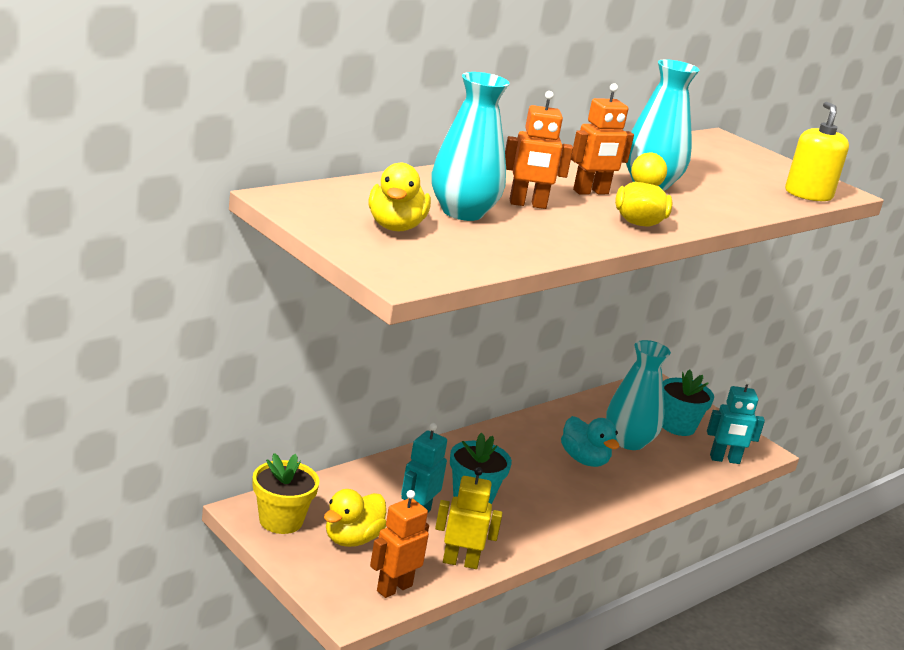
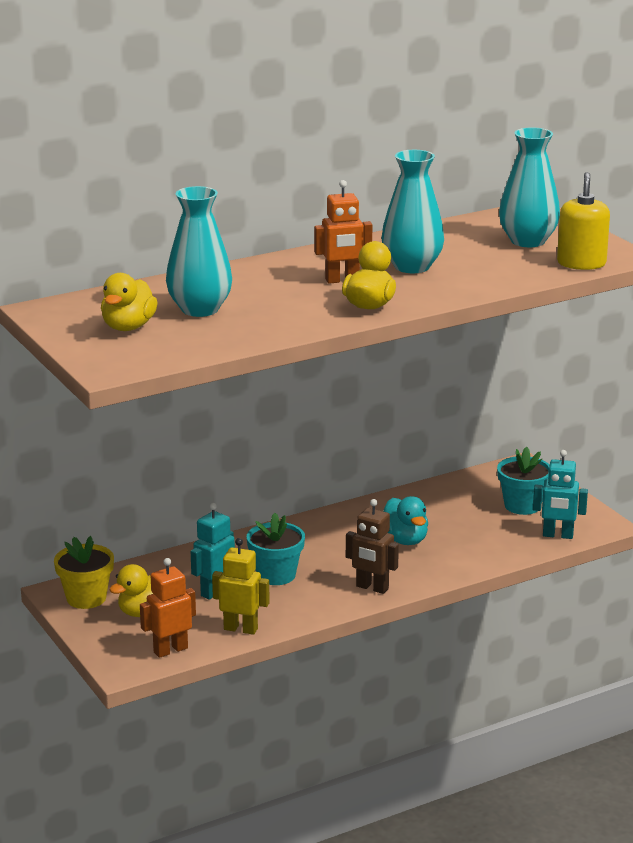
camera: 15 degrees right, 0 degrees up
orange robot [505,91,573,209] -> none
turquoise vase [606,340,671,450] -> turquoise vase moved to [499,127,560,247]
none -> brown robot [346,499,399,594]

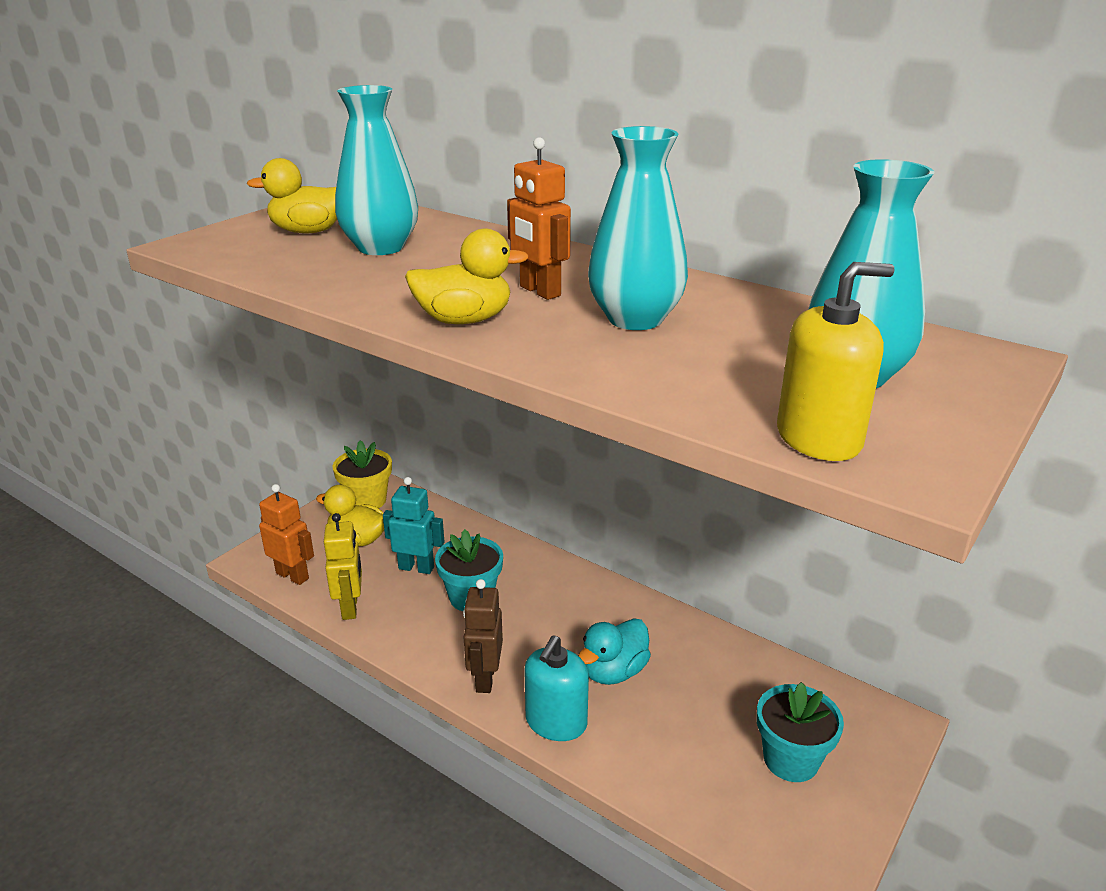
camera: 65 degrees right, 5 degrees up
turquoise robot [533,450,588,539] -> none
none -> turquoise soap dispenser [525,635,589,741]

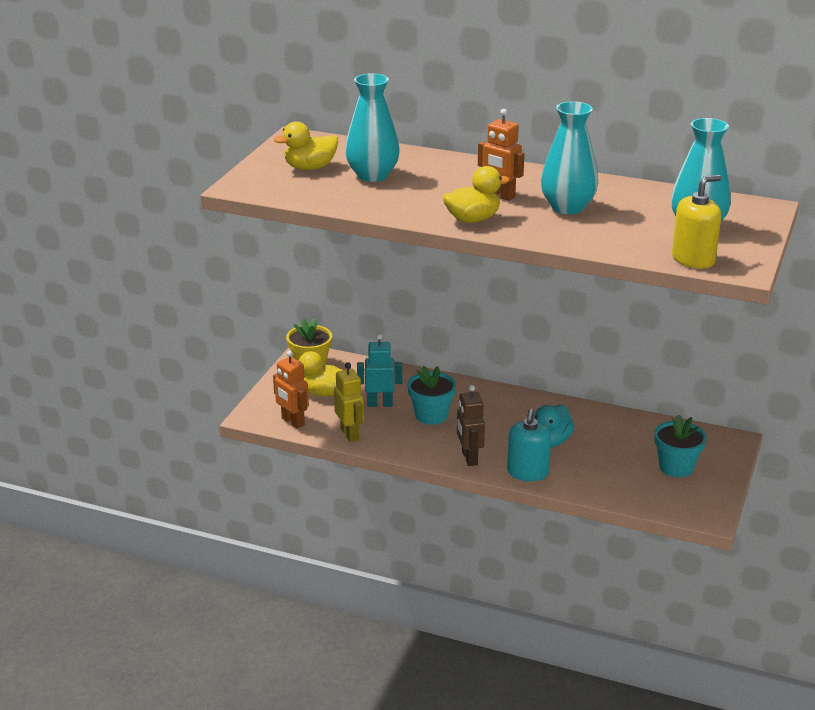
camera: 15 degrees left, 0 degrees up
orange robot [259,484,314,585] -> orange robot turned 150 degrees counterclockwise [273,351,309,429]

